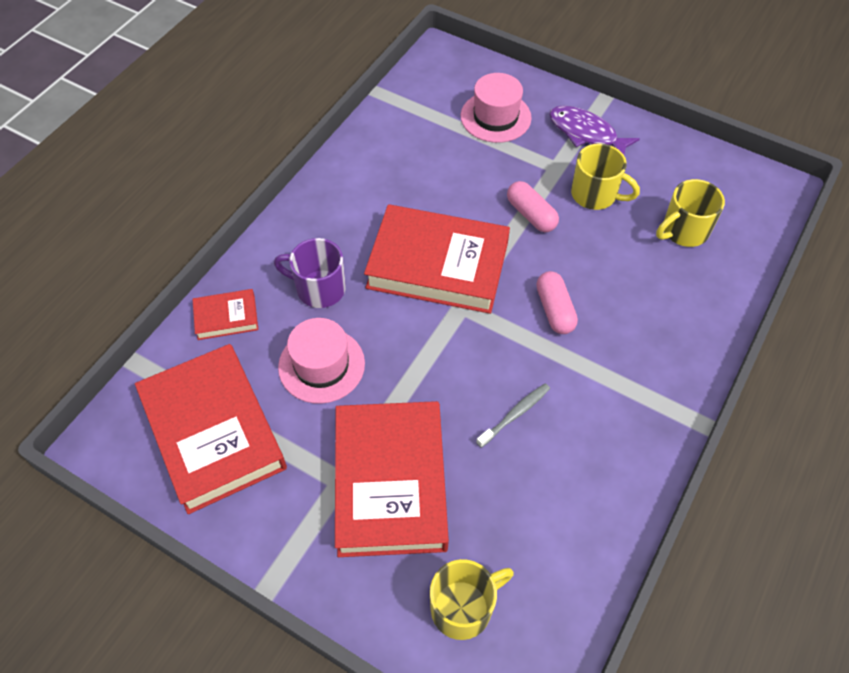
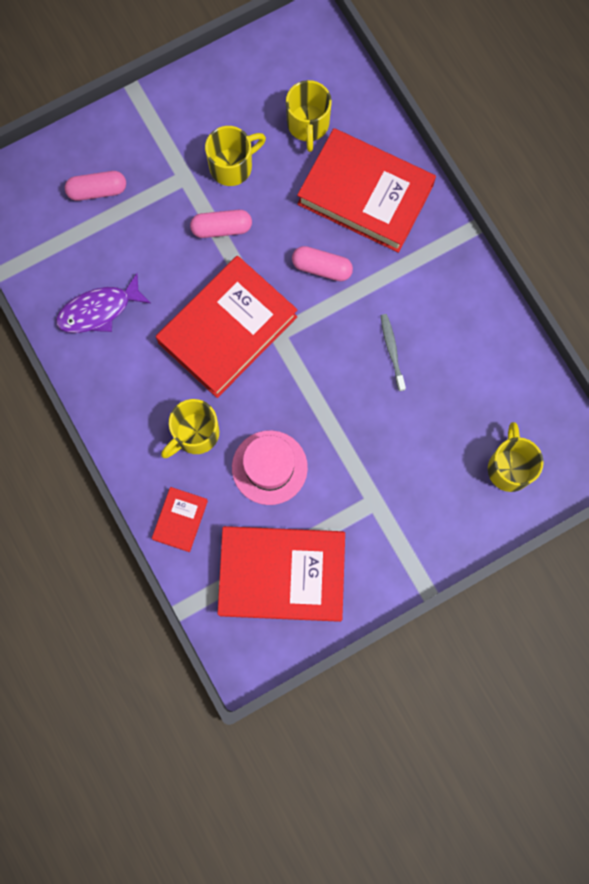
camera: 60 degrees left, 20 degrees up
purple mug [274,238,346,308] -> yellow mug [161,399,219,458]
red book [335,401,449,557] -> red book moved to [297,128,436,253]
pink hat [461,73,532,143] -> pink capsule [65,171,126,201]
purple fish [549,106,640,155] -> purple fish moved to [56,273,151,333]

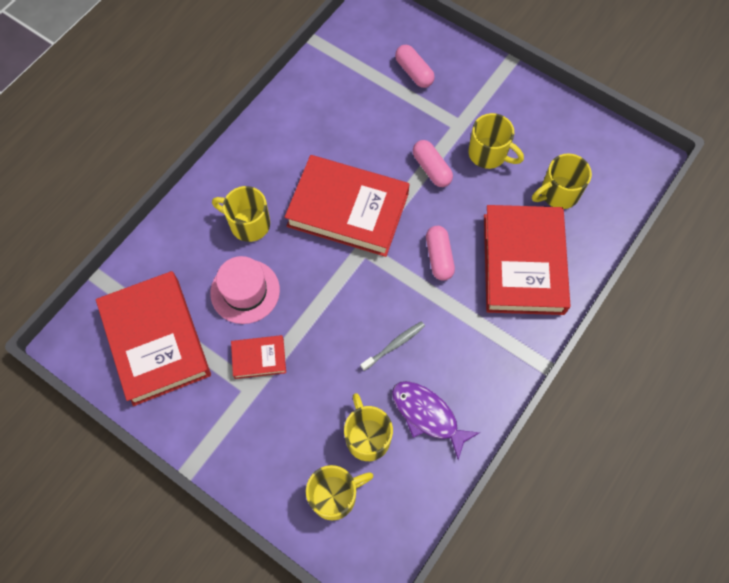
camera: 65 degrees right, 10 degrees down
purple fish [56,273,151,333] -> purple fish moved to [392,381,480,460]
red book [152,487,208,552] -> red book moved to [231,335,286,379]
none -> yellow mug [344,393,393,461]

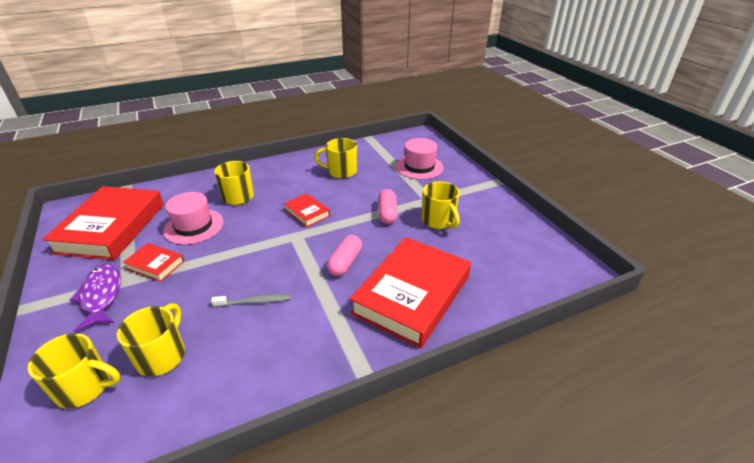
camera: 30 degrees right, 30 degrees down
red book [285,155,410,257] -> red book [284,193,330,227], size x0.46
purple fish [392,381,480,460] -> purple fish moved to [69,264,121,332]
pink capsule [395,45,435,88] -> pink hat [396,138,443,179]
yellow mug [532,153,592,209] -> yellow mug moved to [314,138,357,178]

